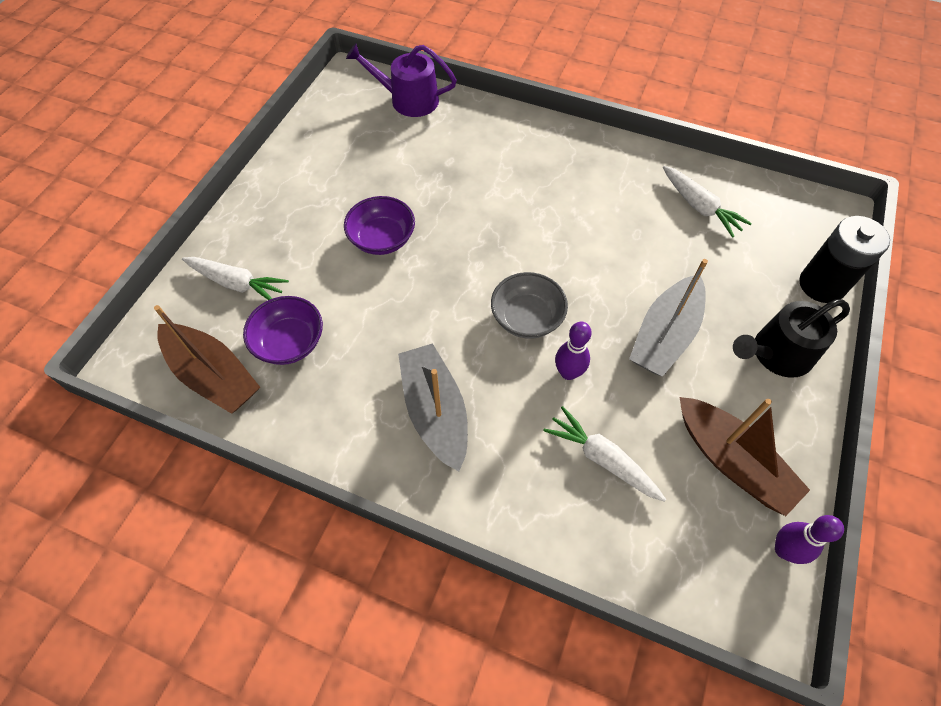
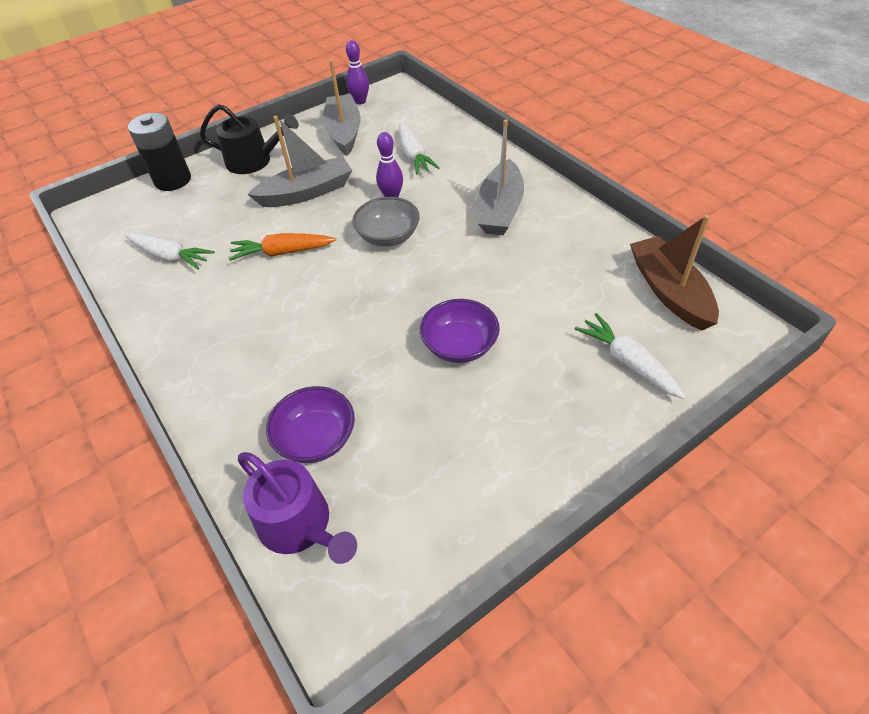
camera: 145 degrees left, 10 degrees down
purple bowl [243,296,323,365] -> purple bowl moved to [266,386,355,463]
white carrot [663,166,752,238] -> white carrot turned 120 degrees clockwise [124,233,215,270]
brown boat [679,397,810,516] -> grey boat [323,59,361,156]
none -> orange carrot [229,233,336,261]

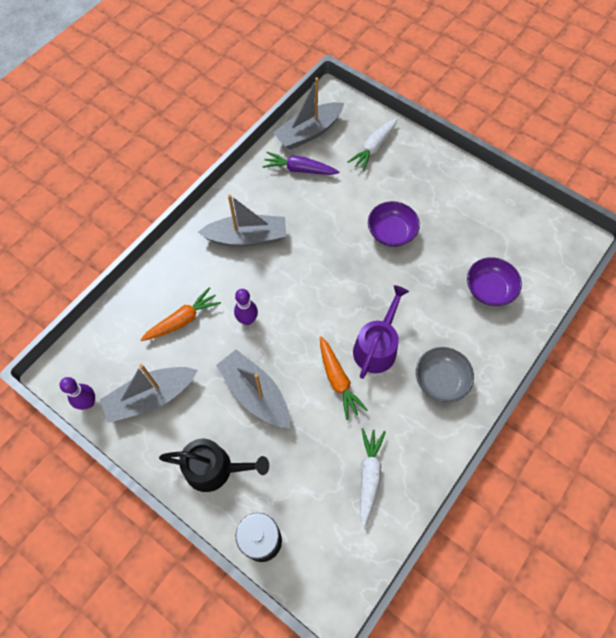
camera: 110 degrees left, 15 degrees up
black watering can [200,104,299,174] -> black watering can turned 105 degrees clockwise [159,439,269,492]
purple watering can [238,452,357,564] -> purple watering can moved to [353,285,409,379]
grey bowl [352,197,420,246] -> grey bowl moved to [416,347,474,402]
white carrot [399,123,439,175] -> orange carrot [140,287,221,341]
brown boat [630,215,719,330] -> grey boat [273,77,344,150]
none -> purple carrot [262,152,339,175]

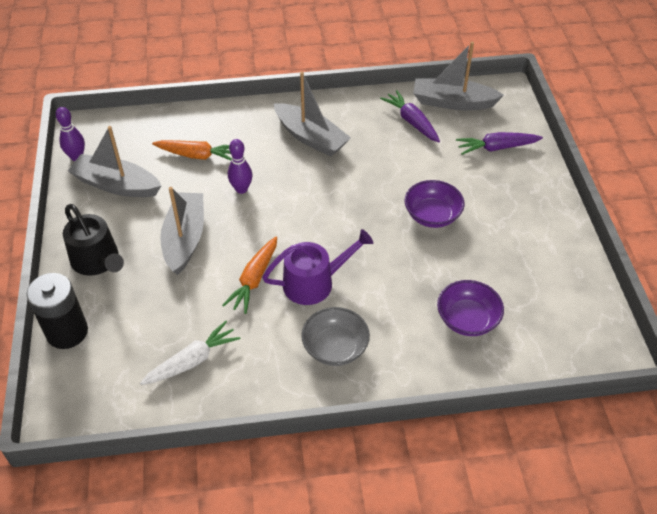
camera: 45 degrees right, 15 degrees down
white carrot [348,118,397,171] -> purple carrot [456,132,543,155]

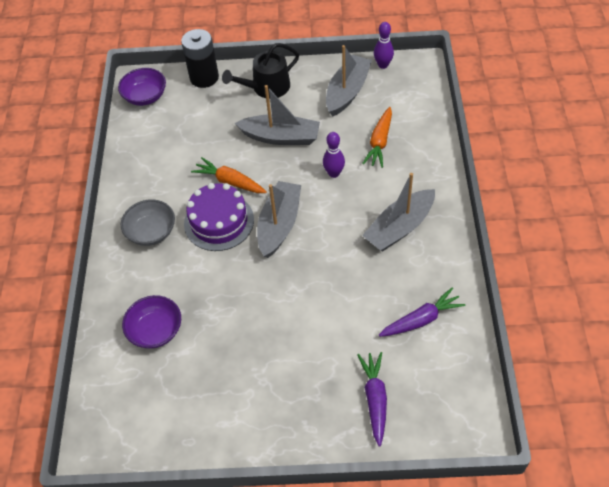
camera: 100 degrees right, 5 degrees up
white carrot [140,321,241,385] -> none
purple watering can [262,229,373,305] -> purple cake [184,183,254,251]
purple bowl [404,180,465,228] -> purple bowl moved to [118,68,166,106]
grey boat [413,42,504,110] -> grey boat moved to [257,181,301,258]

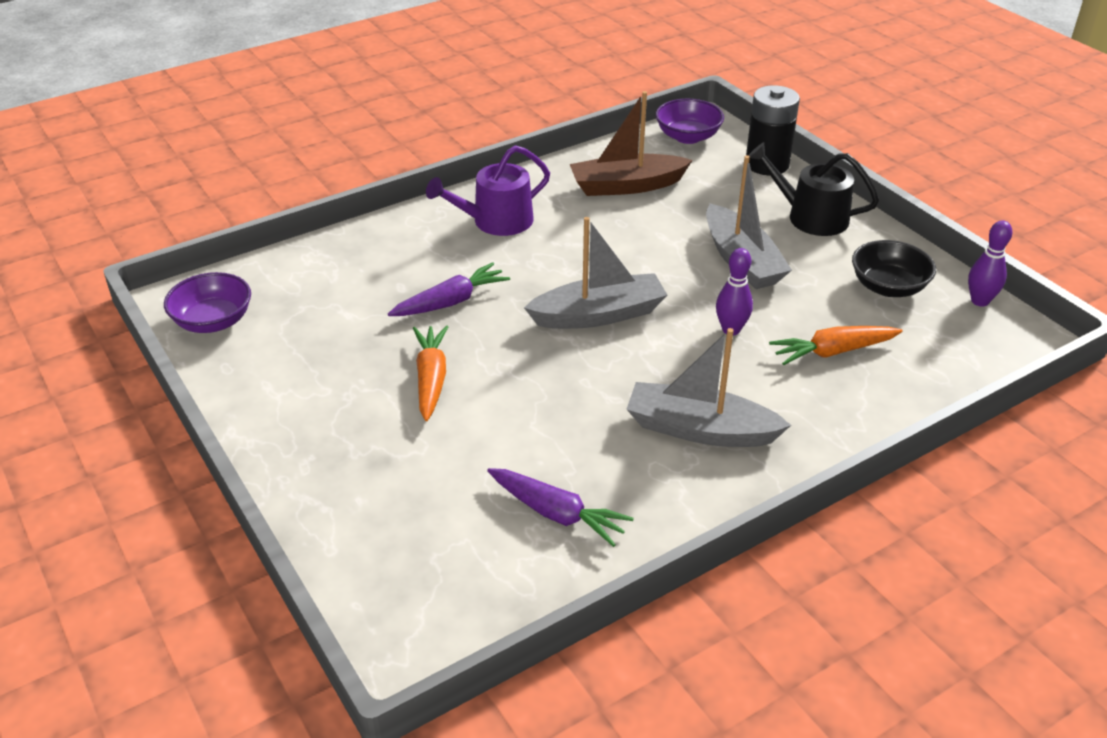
camera: 55 degrees right, 15 degrees down
grey bowl [121,199,175,246] -> purple watering can [426,145,550,236]
purple bowl [122,295,181,349] -> purple bowl moved to [164,272,251,333]
purple cake [184,183,254,251] -> none
orange carrot [191,157,267,193] -> orange carrot moved to [413,325,448,421]
grey boat [326,45,372,116] -> black bowl [852,240,936,297]
purple carrot [357,352,387,447] -> purple carrot moved to [388,262,510,316]
none -> brown boat [570,91,693,196]

